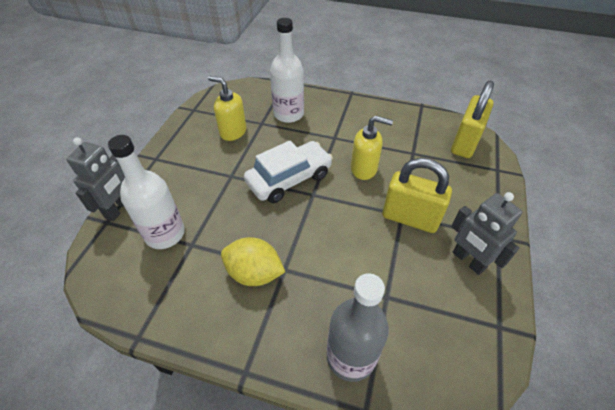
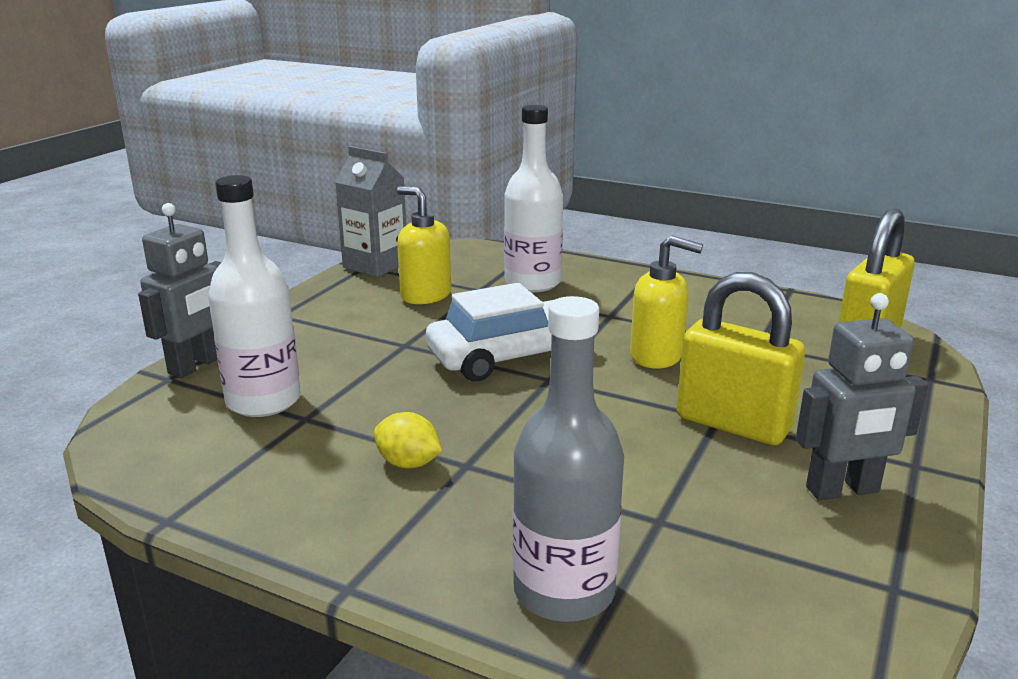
camera: 10 degrees right, 25 degrees down
yellow lemon [221,237,285,286] -> yellow lemon [374,412,442,469], size x0.62
grey robot [451,192,522,275] -> grey robot turned 75 degrees counterclockwise [796,293,928,500]
none -> grey carton [335,146,406,277]

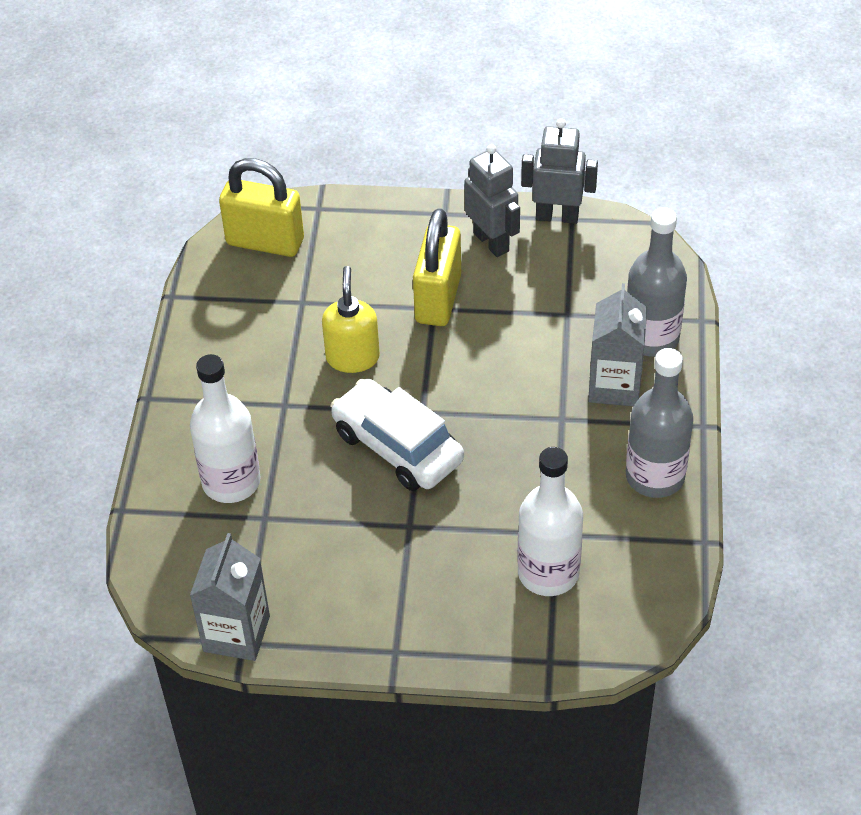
camera: 110 degrees left, 25 degrees up
grey robot [138,203,222,378] -> grey robot moved to [521,118,598,224]
yellow lemon [374,412,442,469] -> none
yellow soap dispenser [397,186,451,304] -> none
none -> grey carton [588,283,647,406]
none -> grey bottle [626,348,693,498]

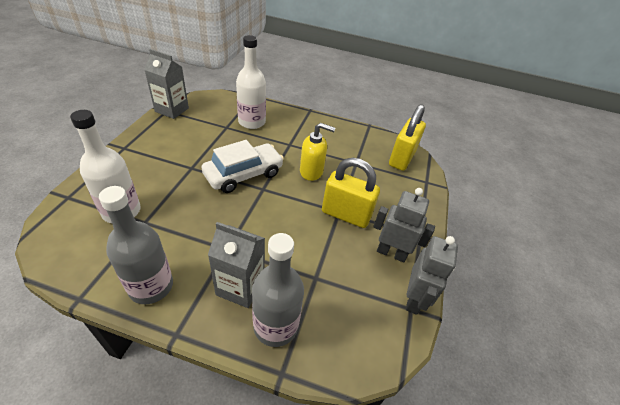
camera: 95 degrees right, 5 degrees down
grey robot [464,144,520,257] -> grey robot turned 135 degrees counterclockwise [373,188,435,262]

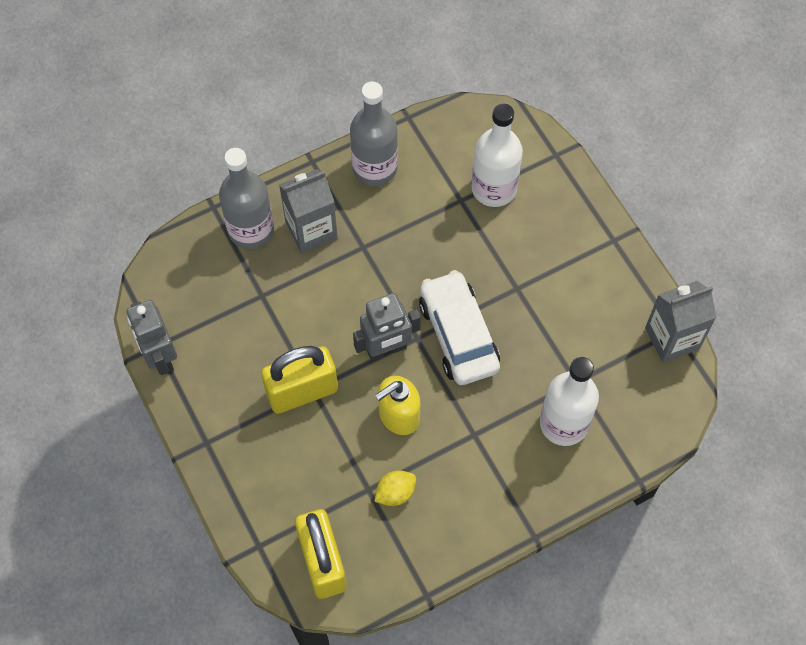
camera: 140 degrees right, 20 degrees up
white car [201,140,284,193] -> white car turned 150 degrees clockwise [419,270,500,385]
grey robot [373,188,435,262] -> grey robot moved to [353,293,421,361]
none -> yellow lemon [374,470,416,506]

